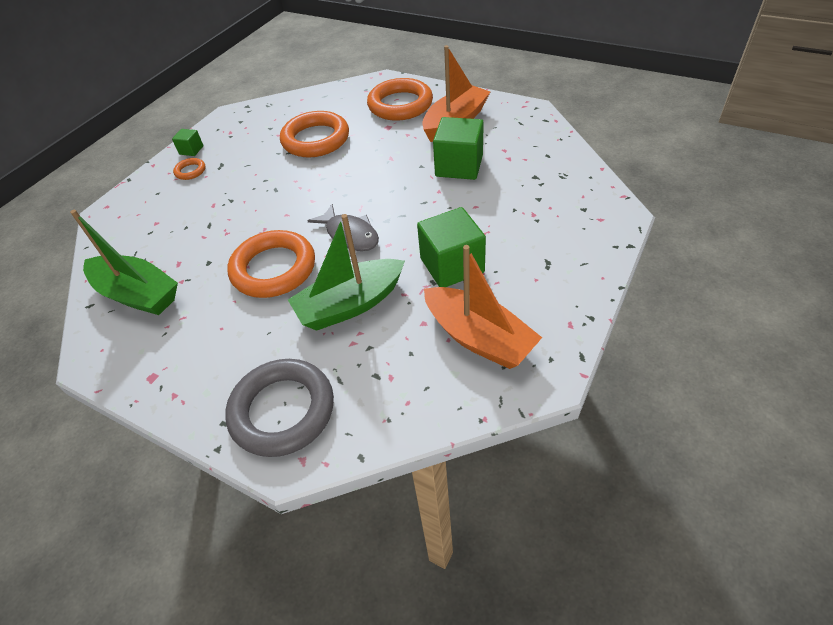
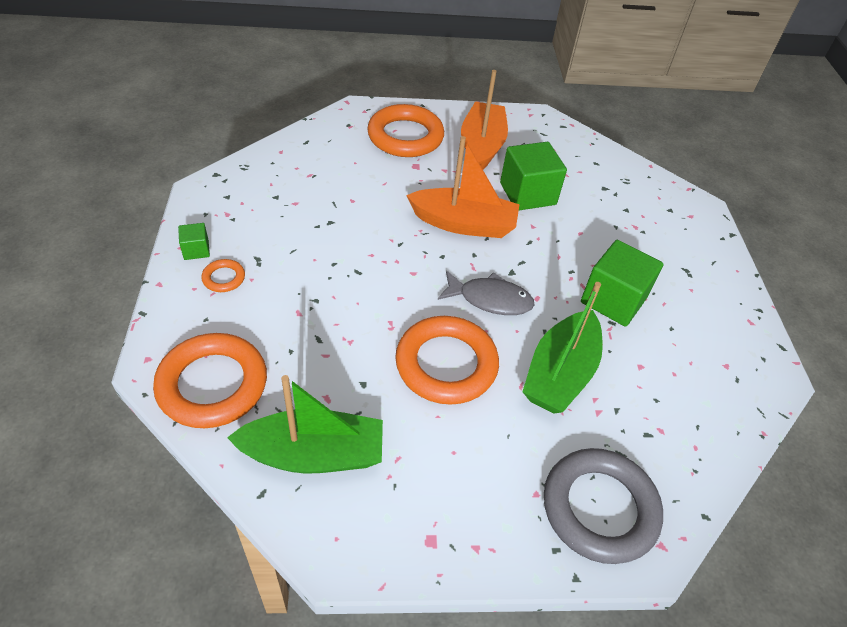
camera: 40 degrees left, 0 degrees up
orange ring [280,111,349,157] -> orange ring moved to [153,333,267,428]
orange boat [424,245,542,369] -> orange boat moved to [406,136,520,238]

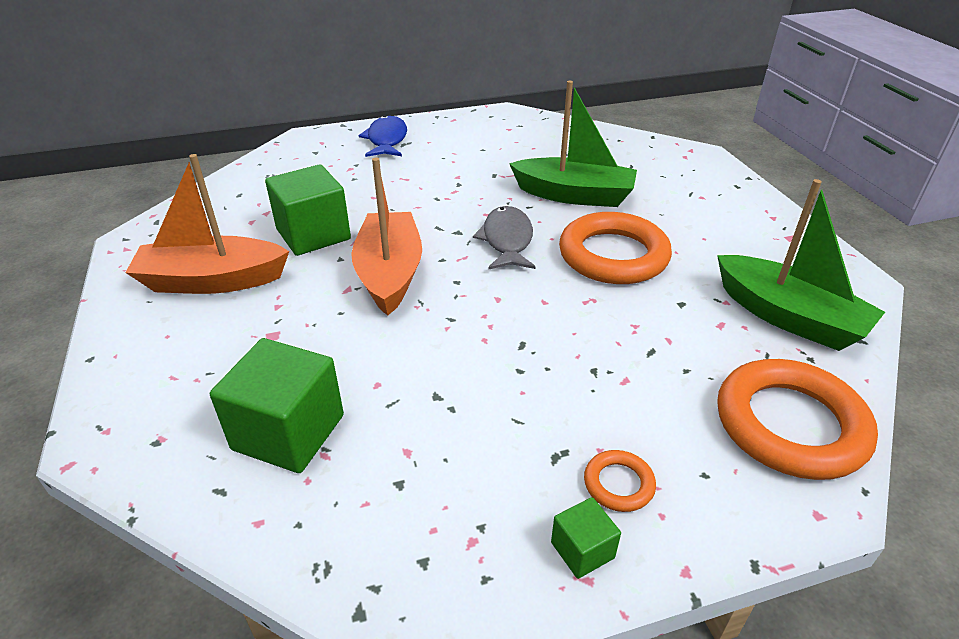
camera: 100 degrees left, 10 degrees down
green boat [227,375,383,474] -> green boat turned 150 degrees clockwise [717,179,885,351]
orange ring [367,104,444,157] -> none
grey ring [544,448,663,564] -> none
green cube [581,240,664,327] -> green cube moved to [210,338,344,473]
none -> blue fish [359,115,407,157]

